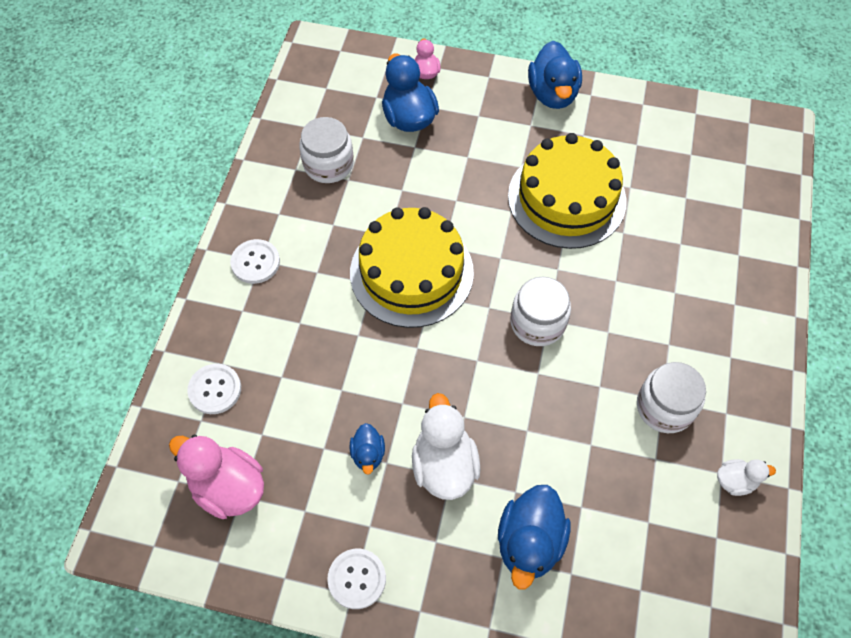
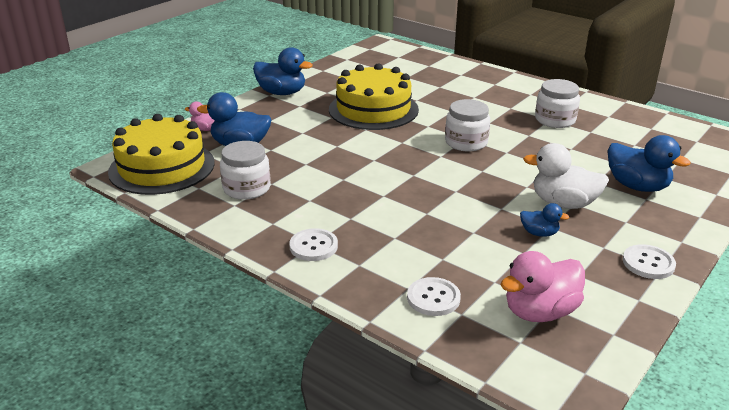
camera: 65 degrees left, 30 degrees down
yellow cake [350,207,474,328] -> yellow cake moved to [108,114,215,195]
white duck [717,459,776,496] -> none

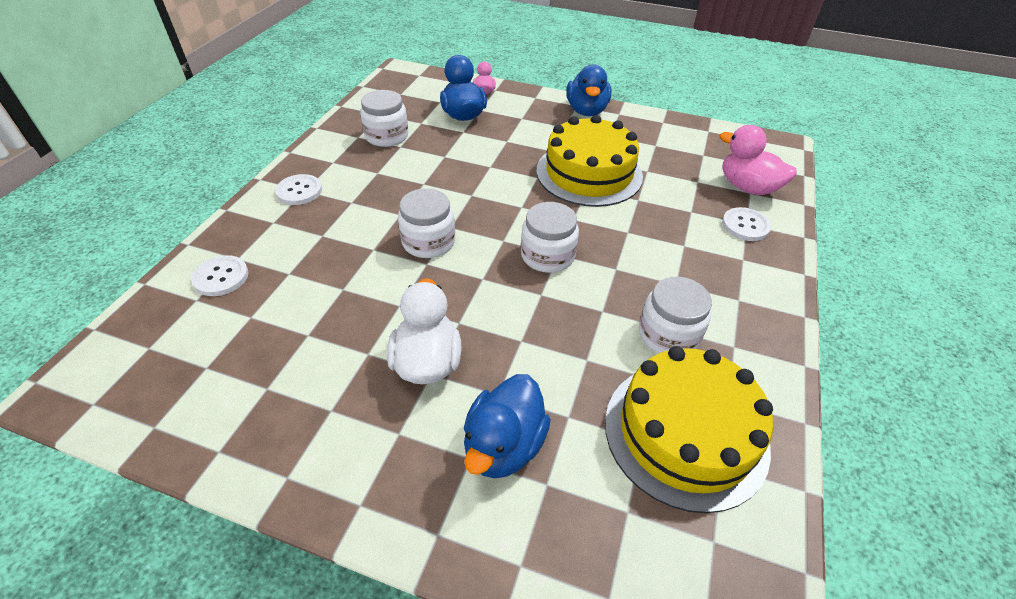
camera: 70 degrees right, 15 degrees up
yellow cake [108,114,215,195] -> yellow cake moved to [605,346,773,513]
pink duck [500,251,585,322] -> pink duck moved to [719,125,797,195]
blue duck [520,203,570,237] -> none
white button [623,244,676,279] -> white button moved to [722,207,771,241]
none -> white jar [398,188,455,258]

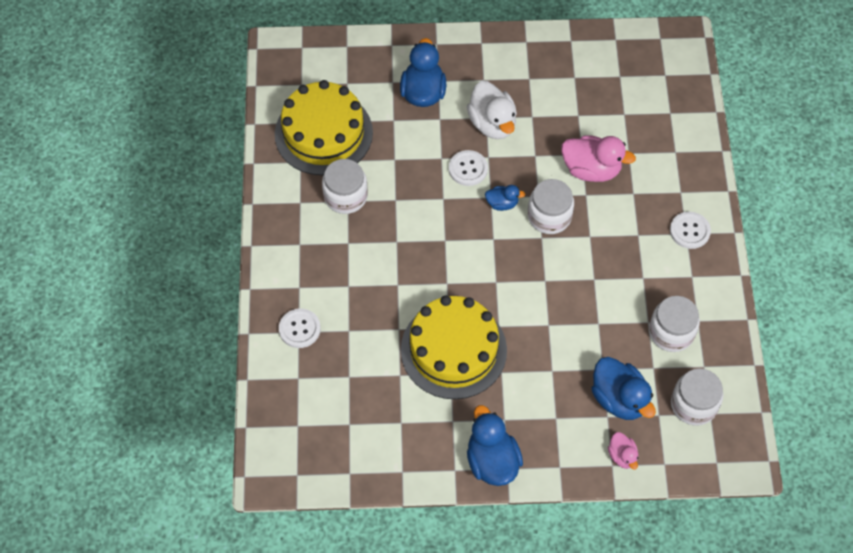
camera: 160 degrees right, 15 degrees up
white button [191,255,249,296] -> white button moved to [449,150,488,186]
white jar [521,202,579,273] -> white jar moved to [671,368,723,426]
pink duck [719,125,797,195] -> pink duck moved to [561,135,636,182]
none -> blue duck [485,185,526,211]

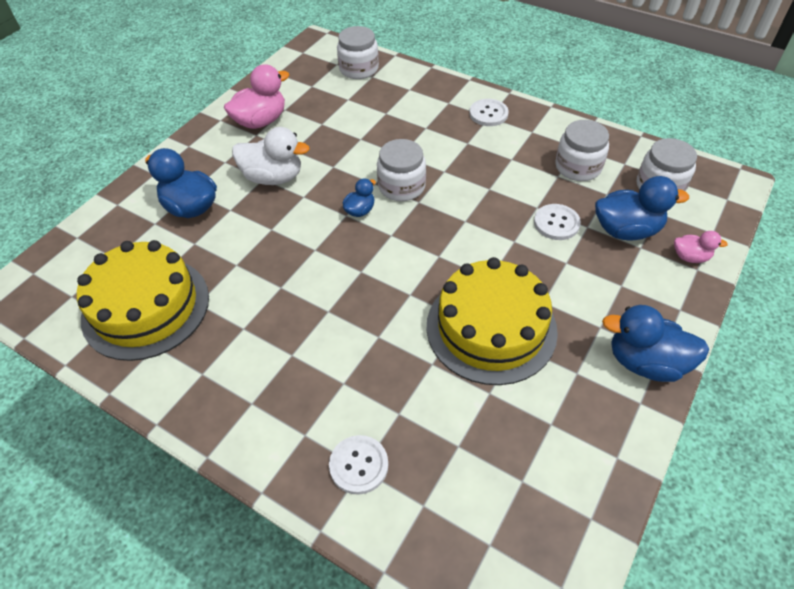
camera: 55 degrees left, 10 degrees down
white jar [322,159,368,214] -> white jar moved to [337,26,379,79]
white button [449,150,488,186] -> white button moved to [534,204,581,240]
pink duck [561,135,636,182] -> pink duck moved to [224,64,289,129]

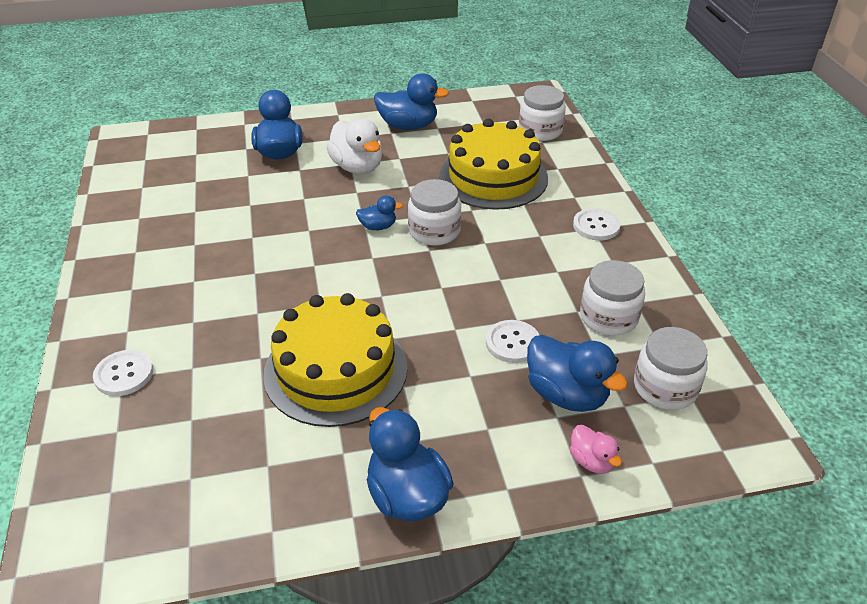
camera: 45 degrees right, 10 degrees down
yellow cake [77,240,209,361] -> yellow cake moved to [439,119,548,210]
pink duck [224,64,289,129] -> blue duck [374,73,449,130]

